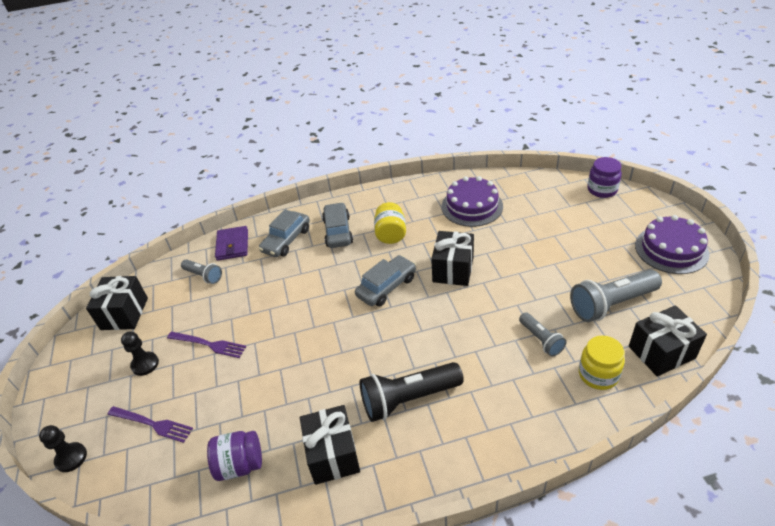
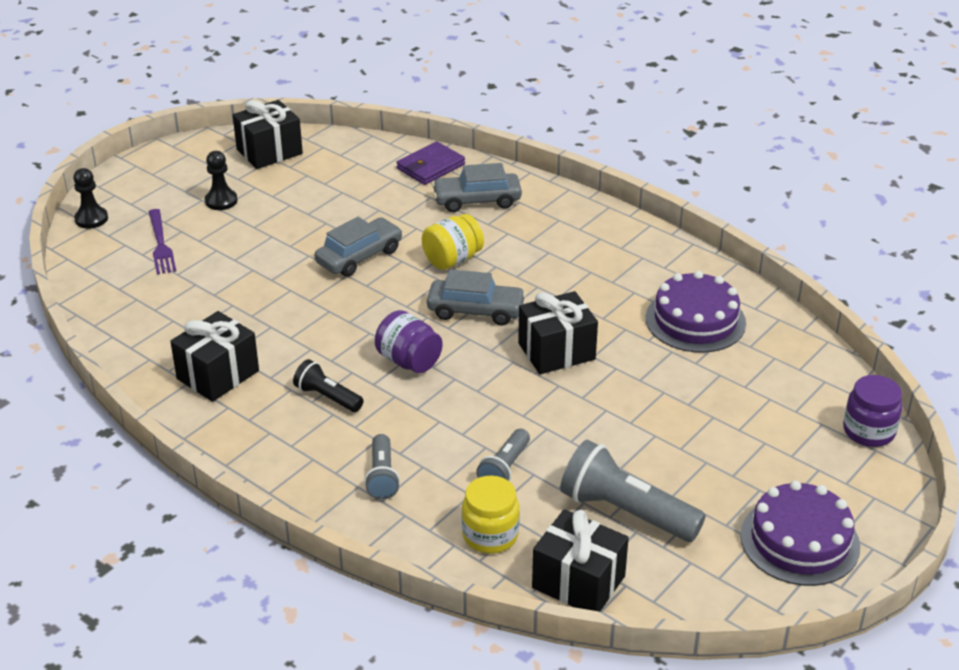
camera: 50 degrees right, 5 degrees down
purple fork [167,332,246,358] -> none
grey flashlight [181,259,222,284] -> grey flashlight moved to [364,434,400,500]
purple jar [207,431,262,481] -> purple jar moved to [375,310,443,373]
grey car [322,202,353,248] -> grey car moved to [315,217,403,277]
black flashlight [360,362,464,422] -> black flashlight [293,359,364,412], size x0.56
yellow jar [374,202,406,244] -> yellow jar moved to [422,214,484,270]

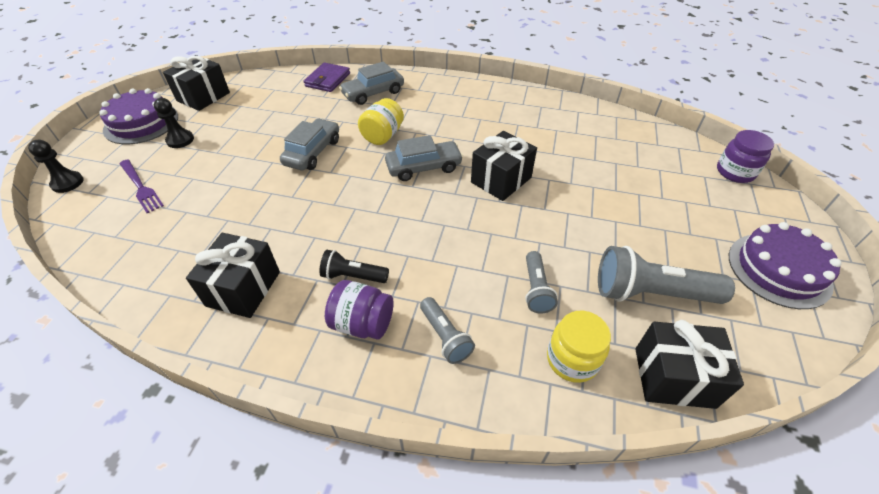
camera: 25 degrees left, 10 degrees up
purple jar [375,310,443,373] -> purple jar moved to [325,280,394,339]
purple cake [646,271,746,353] -> purple cake moved to [99,88,178,144]

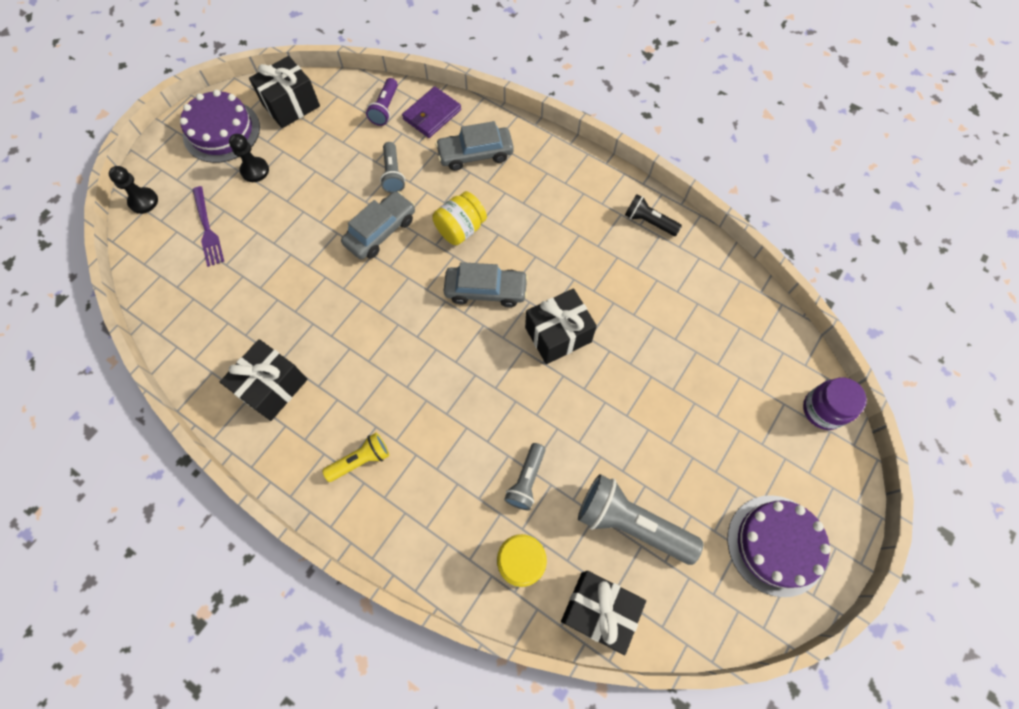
camera: 20 degrees right, 20 degrees up
black flashlight [319,250,389,283] -> black flashlight moved to [625,194,682,236]
purple jar [325,280,394,339] -> yellow flashlight [322,433,389,482]
grey flashlight [420,297,475,364] -> grey flashlight moved to [380,142,405,193]
none -> purple flashlight [366,78,398,126]

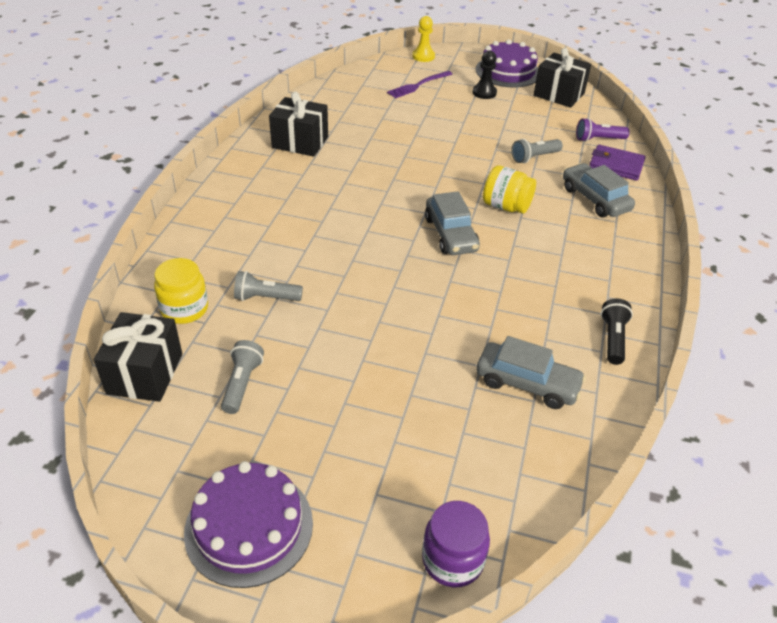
camera: 70 degrees right, 25 degrees down
black pawn [109,166,158,214] -> yellow pawn [412,16,435,62]
yellow flashlight [322,433,389,482] -> none
grey car [341,191,415,259] -> grey car moved to [476,336,586,409]
black gift [525,288,597,364] -> none
grey flashlight [578,474,703,565] -> grey flashlight [221,340,264,414], size x0.56

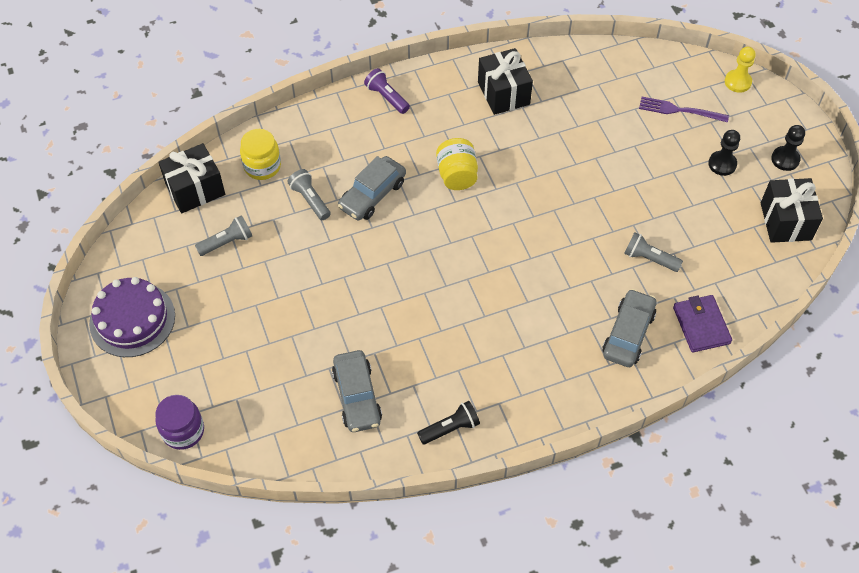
camera: 55 degrees right, 15 degrees up
grey car [425,191,480,255] -> grey car moved to [338,156,406,220]
purple cake [476,40,538,88] -> black pawn [771,125,805,171]
yellow jar [483,165,536,214] -> yellow jar moved to [436,138,478,190]
purple flashlight [576,118,630,142] -> purple flashlight moved to [364,68,410,114]

